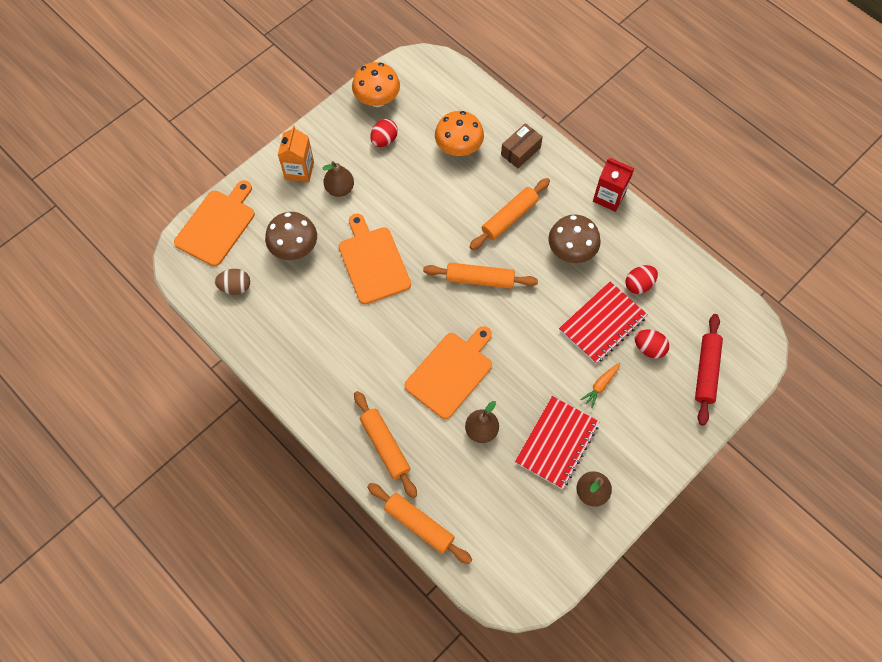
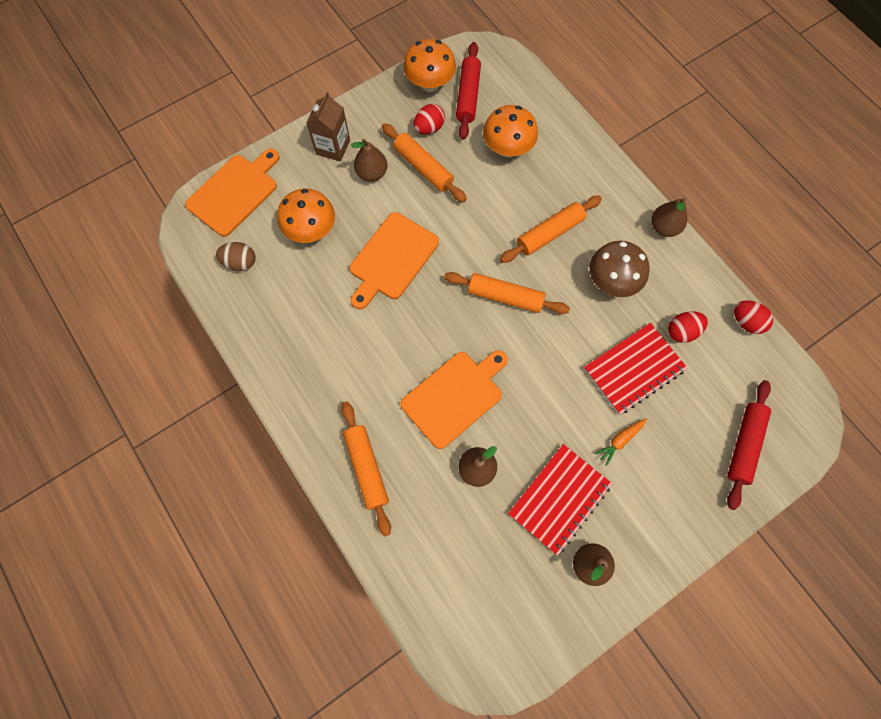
camera: 10 degrees right, 5 degrees up
brown mushroom [265,212,317,260] -> orange mushroom [277,188,335,243]
orange carton [278,126,314,182] -> brown carton [306,92,350,162]
orange cutting board [339,213,411,304] -> orange cutting board turned 135 degrees counterclockwise [350,212,439,309]
orange rolling pin [367,483,472,564] -> orange rolling pin moved to [382,123,467,203]
brown box [501,123,543,168] -> none
red carton [593,158,634,212] -> brown pear [652,198,687,237]
red egg [635,330,669,359] -> red egg moved to [734,300,773,334]
none -> red rolling pin [456,42,481,140]

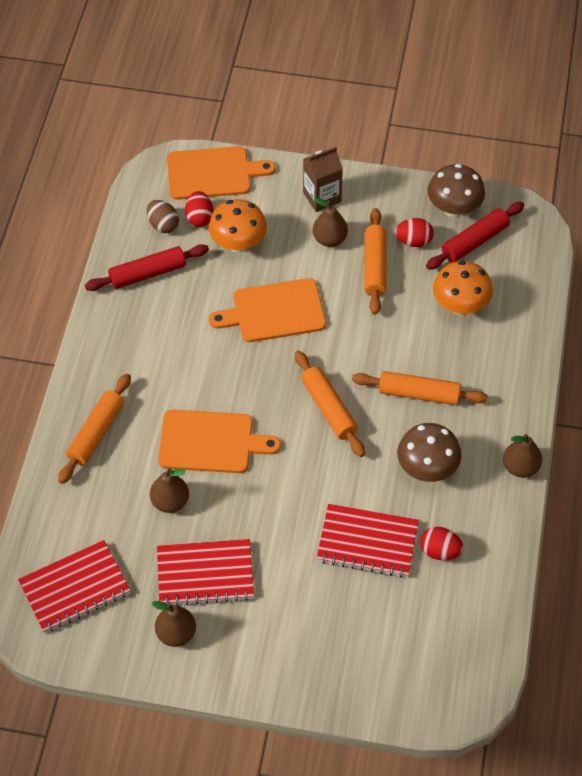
camera: 45 degrees right, 15 degrees down
orange mushroom [403,39,456,92] -> brown mushroom [428,164,485,217]
orange carrot [595,419,647,466] -> none
red rolling pin [727,380,771,510] -> red rolling pin moved to [85,244,209,291]
red egg [734,300,773,334] -> red egg moved to [185,191,214,227]
none -> red notebook [18,540,131,633]

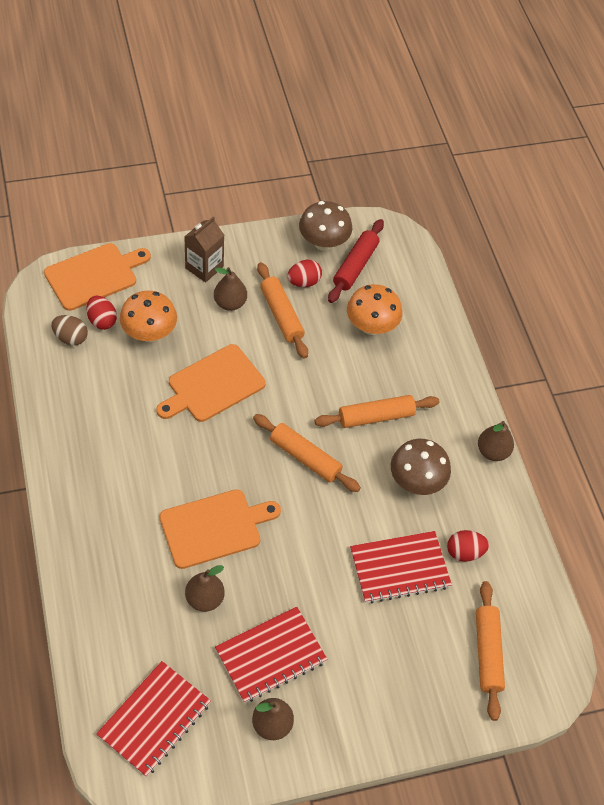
camera: 30 degrees left, 0 degrees up
orange rolling pin [58,374,131,484] -> orange rolling pin moved to [476,581,505,721]
red rolling pin [85,244,209,291] -> none

